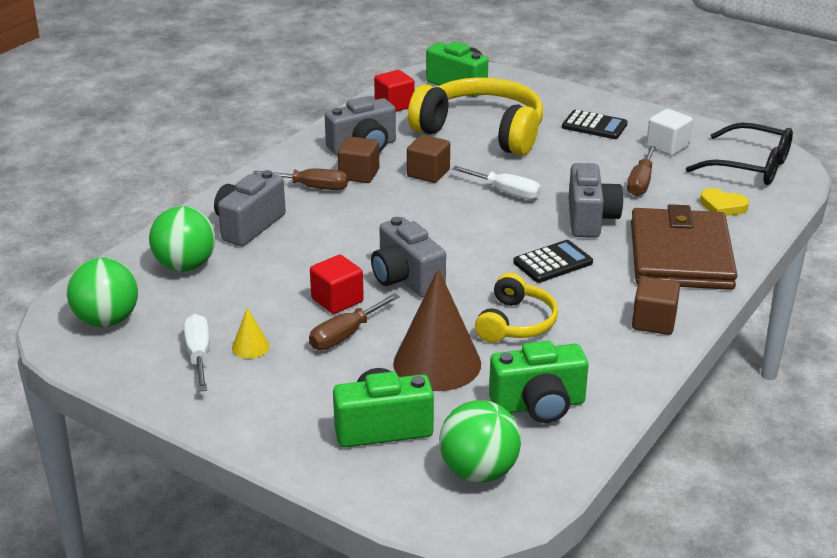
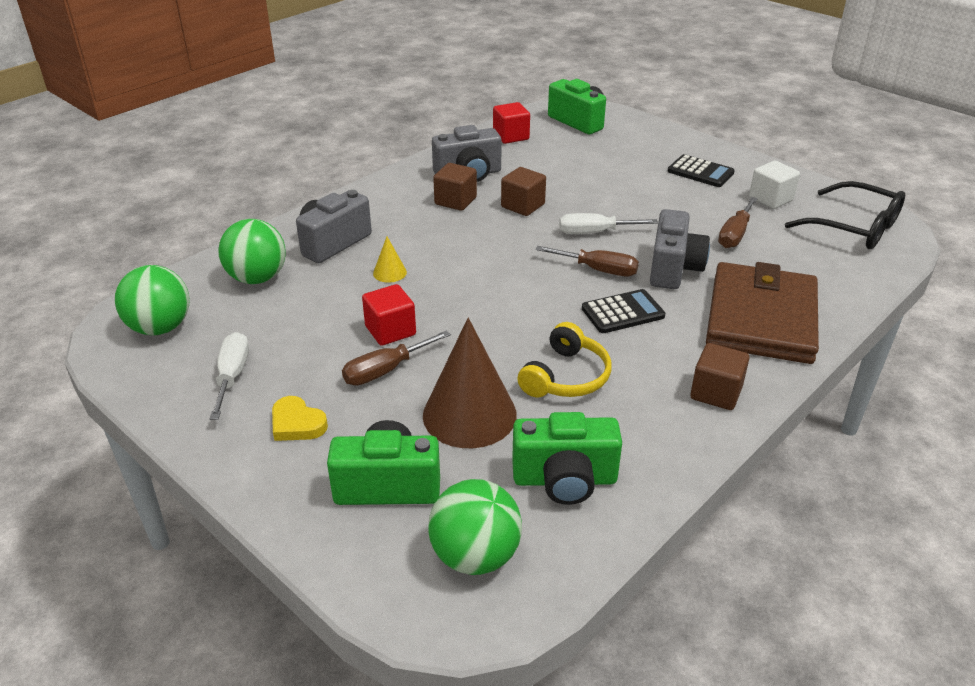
camera: 10 degrees right, 5 degrees up
yellow cone [232,308,270,359] -> yellow cone moved to [373,237,407,283]
brown screwdriver [252,169,348,190] -> brown screwdriver moved to [536,246,639,277]
grey camera [371,217,446,298] -> none
yellow headphones [408,77,543,156] -> none
white screwdriver [452,166,542,200] -> white screwdriver turned 135 degrees clockwise [559,213,658,234]
yellow heart [700,188,749,216] -> yellow heart moved to [272,396,328,441]

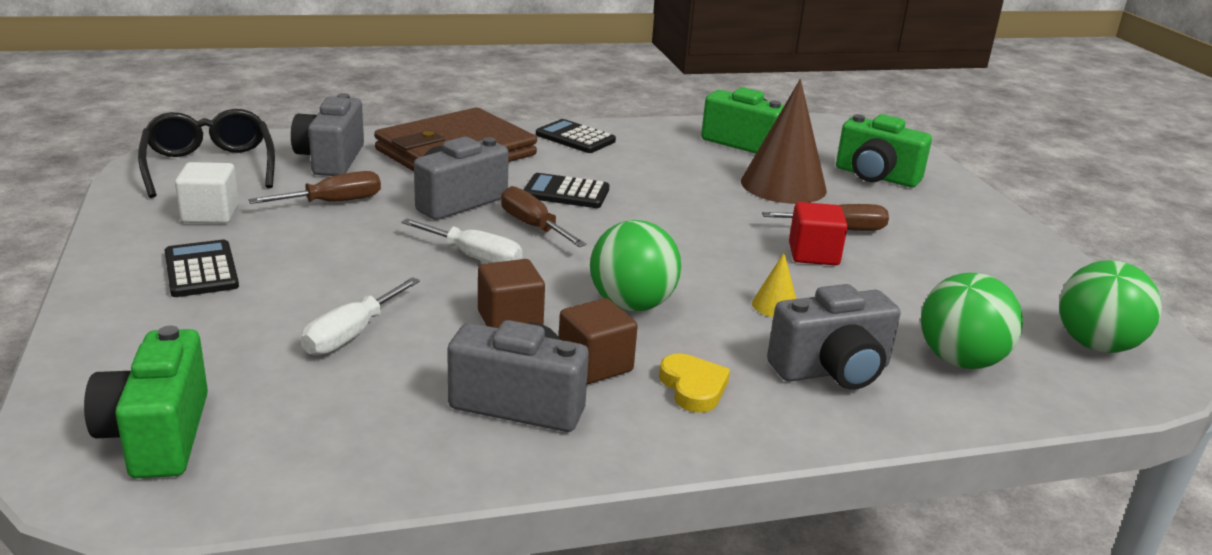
camera: 150 degrees left, 10 degrees down
white screwdriver [210,332,249,420] -> white screwdriver moved to [301,277,420,355]
yellow heart [272,396,328,441] -> yellow heart moved to [659,354,730,413]
green ball [428,479,522,575] -> green ball moved to [590,220,681,311]
red cube [493,102,530,144] -> none
yellow headphones [517,322,611,397] -> none
brown cube [690,343,750,410] -> black calculator [536,119,616,153]
none -> grey camera [291,93,364,176]

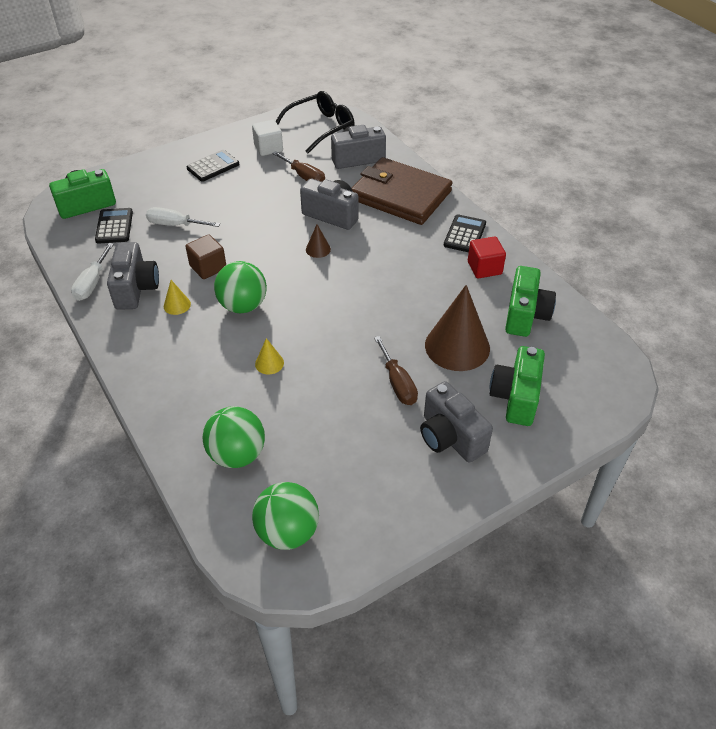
camera: 75 degrees right, 20 degrees up
white screwdriver [401,219,523,263] -> white screwdriver moved to [71,243,114,301]
brown screwdriver [501,186,586,247] -> brown cone [306,224,331,258]
black calculator [523,173,609,208] -> black calculator moved to [95,208,133,244]
brown cube [559,298,638,384] -> yellow cone [164,280,191,315]
yellow heart [659,354,730,413] -> none
grey camera [767,284,901,390] -> grey camera moved to [420,381,493,463]
red cube [789,202,848,265] -> red cube moved to [468,236,506,278]

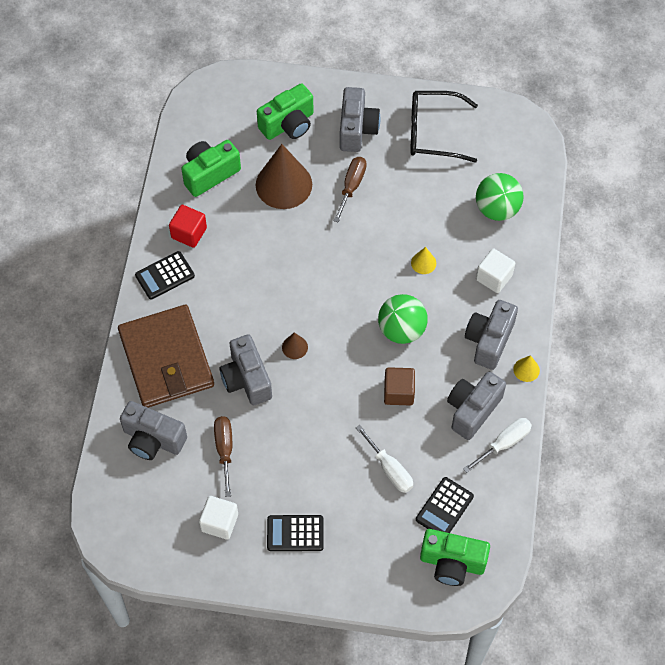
camera: 140 degrees left, 15 degrees up
yellow cone [164,280,191,315] -> yellow cone moved to [513,355,540,382]
green ball [252,482,319,550] -> none
black glasses [276,91,355,153] -> black glasses moved to [410,91,478,163]
none -> grey camera [465,300,518,370]
none -> white cube [476,248,515,293]

